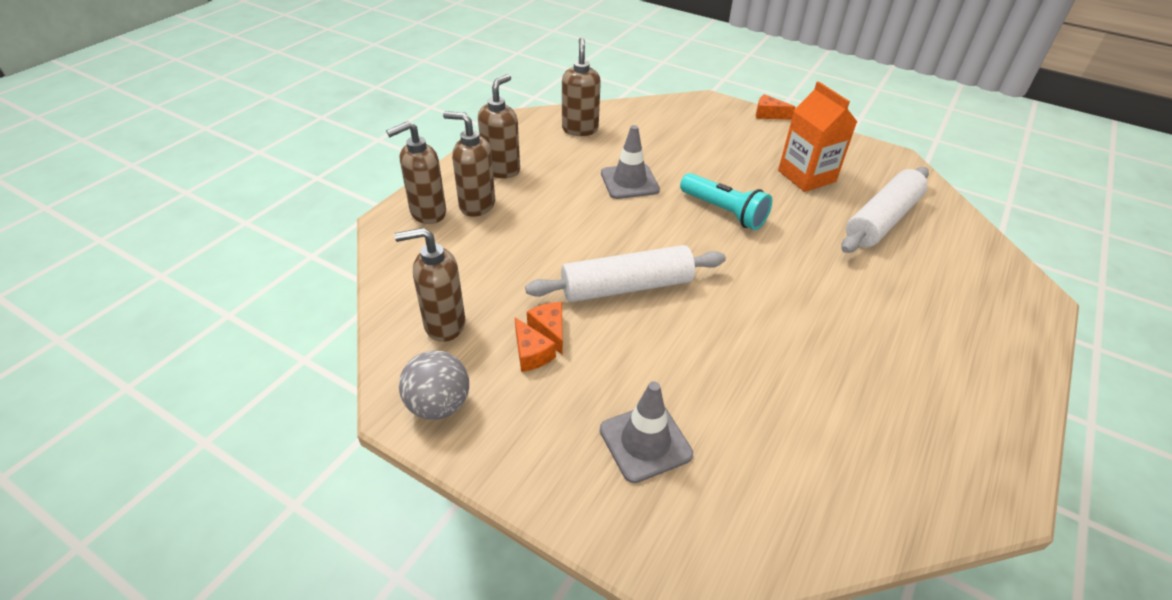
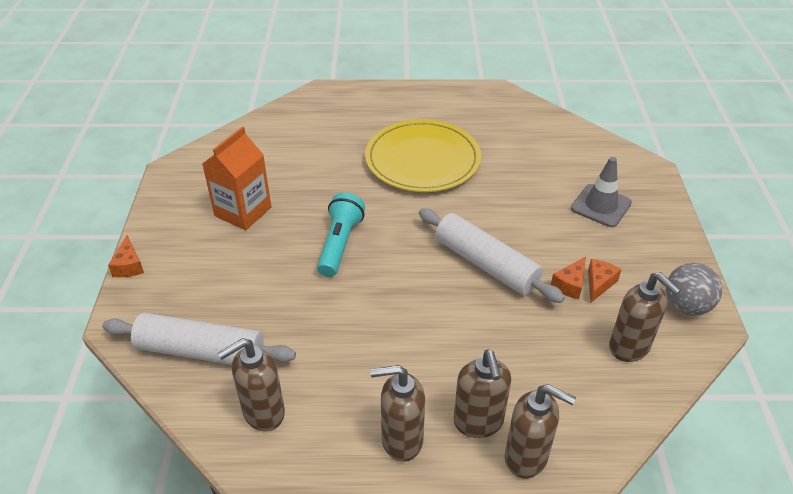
camera: 120 degrees left, 0 degrees up
grey traffic cone [601,125,660,199] -> none
white rolling pin [841,167,929,253] -> white rolling pin moved to [102,313,296,365]
none -> yellow plate [365,119,481,192]

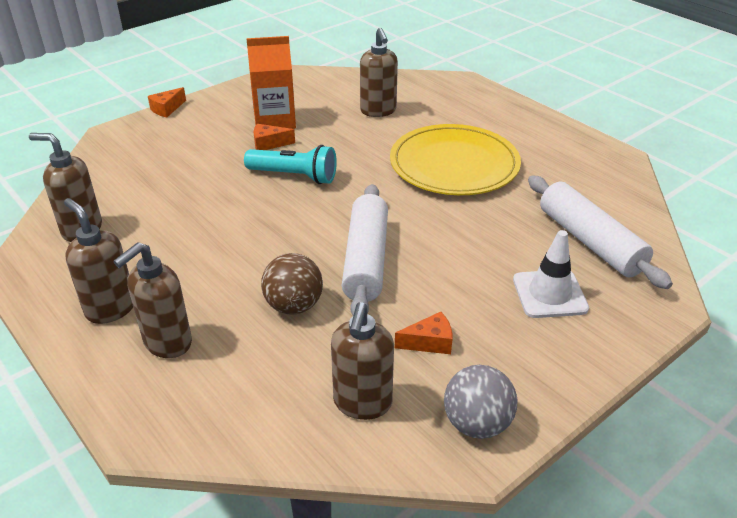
camera: 50 degrees right, 5 degrees down
white rolling pin [102,313,296,365] -> white rolling pin moved to [528,175,673,289]
turquoise flashlight [317,193,365,277] -> turquoise flashlight turned 45 degrees clockwise [244,145,337,184]
brown soap dispenser [505,384,576,479] -> brown soap dispenser moved to [360,28,398,117]
orange cheese [551,256,586,300] -> orange cheese moved to [254,124,295,150]
grey traffic cone [571,157,632,227] -> white traffic cone [513,230,589,318]
none -> brown ball [261,253,323,315]

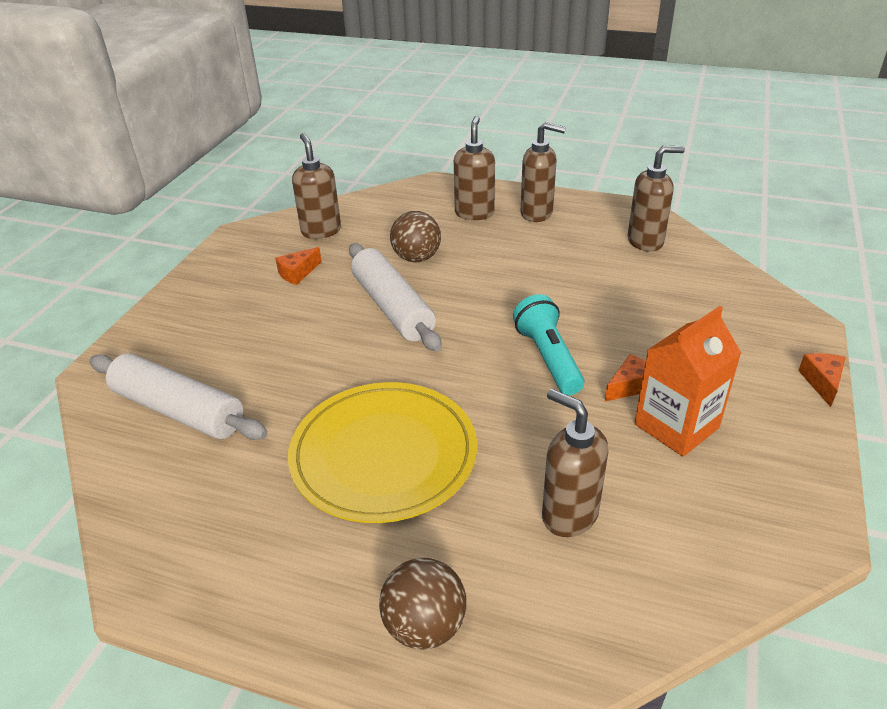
camera: 150 degrees right, 0 degrees up
turquoise flashlight [244,145,337,184] -> turquoise flashlight turned 90 degrees clockwise [513,294,584,395]
grey ball [444,365,517,439] -> none
white traffic cone [513,230,589,318] -> none
none -> brown ball [379,558,466,650]

